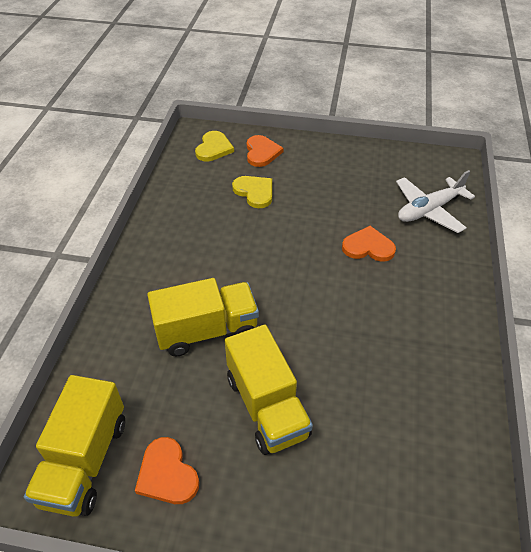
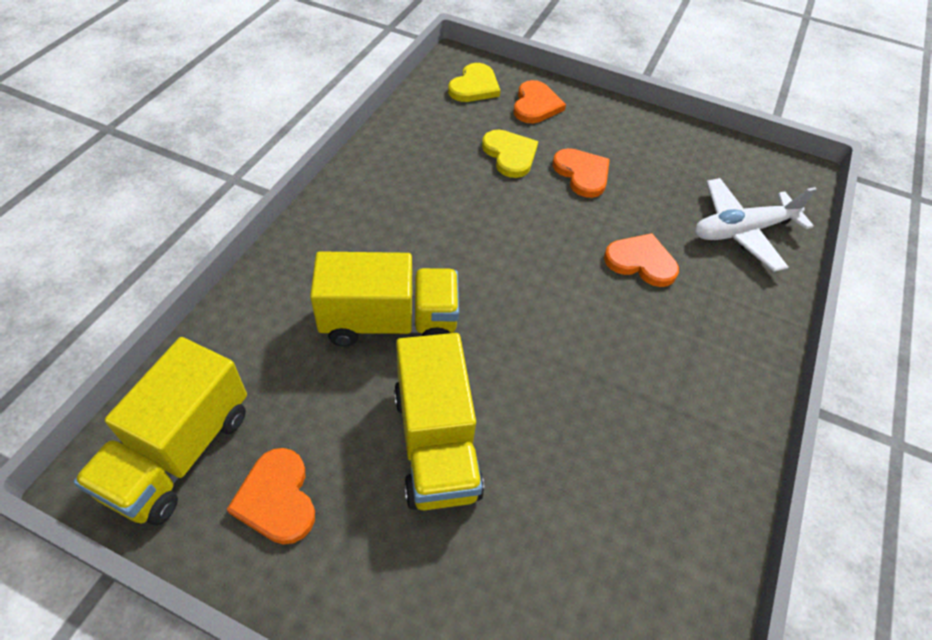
camera: 10 degrees right, 5 degrees up
none -> orange heart [553,148,610,198]

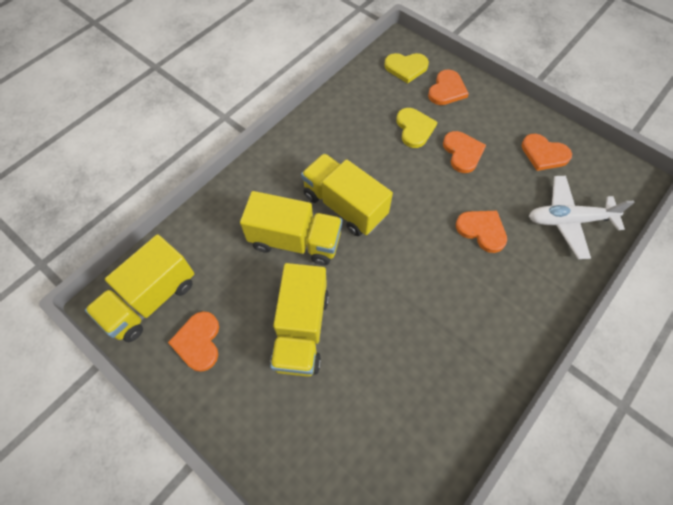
camera: 20 degrees right, 10 degrees up
yellow heart [448,63,500,102] -> yellow heart turned 45 degrees clockwise [384,53,429,83]
none -> yellow truck [301,153,393,236]
none -> orange heart [522,134,572,171]

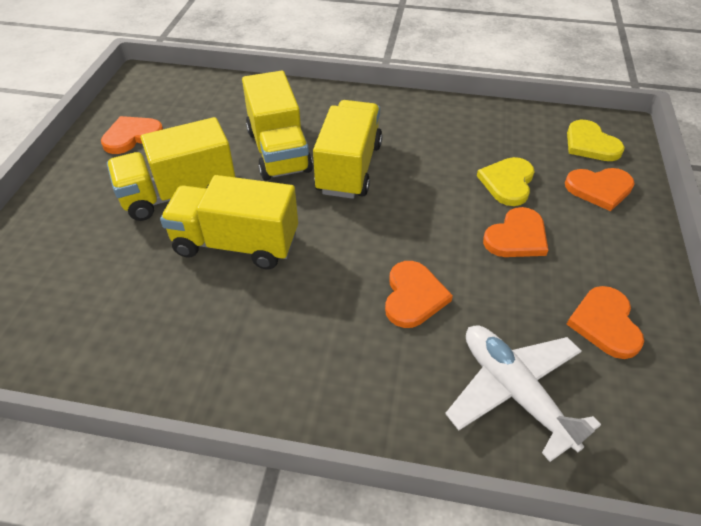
camera: 60 degrees right, 15 degrees down
yellow truck [85,234,194,342] -> yellow truck moved to [160,175,298,269]
yellow heart [396,108,437,148] -> yellow heart turned 150 degrees clockwise [477,157,534,206]

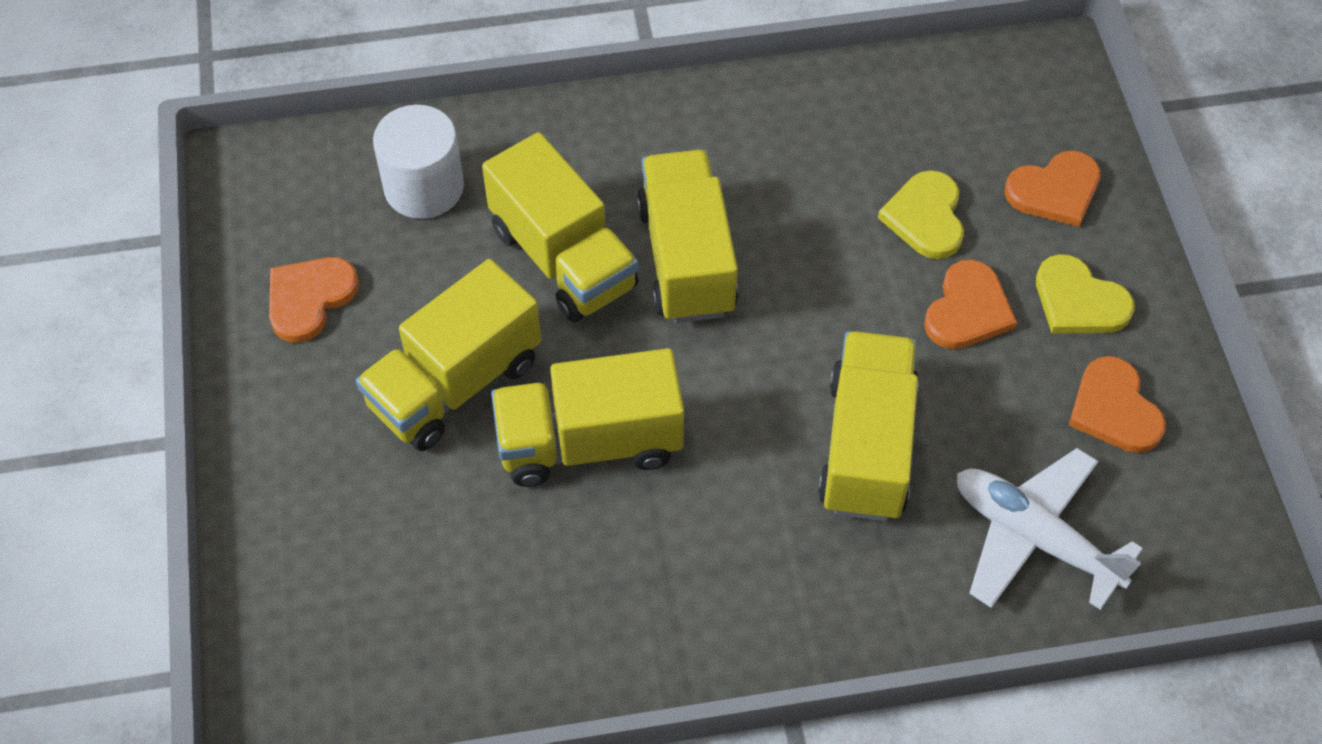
camera: 20 degrees left, 10 degrees up
orange heart [385,261,453,328] -> yellow truck [818,331,919,521]
yellow heart [567,120,625,161] -> yellow heart moved to [1036,254,1134,334]
none -> white cylinder [373,105,464,219]

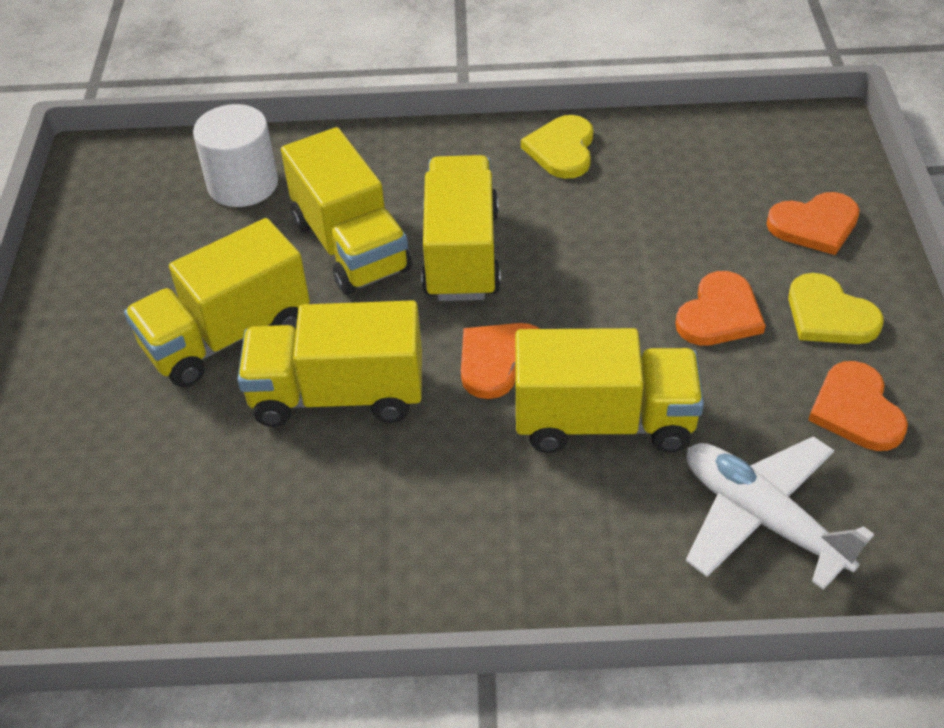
camera: 10 degrees right, 10 degrees down
orange heart [269,257,359,343] -> orange heart moved to [461,323,540,399]
yellow truck [818,331,919,521] -> yellow truck turned 75 degrees clockwise [515,328,704,453]
yellow heart [878,170,964,259] -> yellow heart moved to [521,115,593,179]

